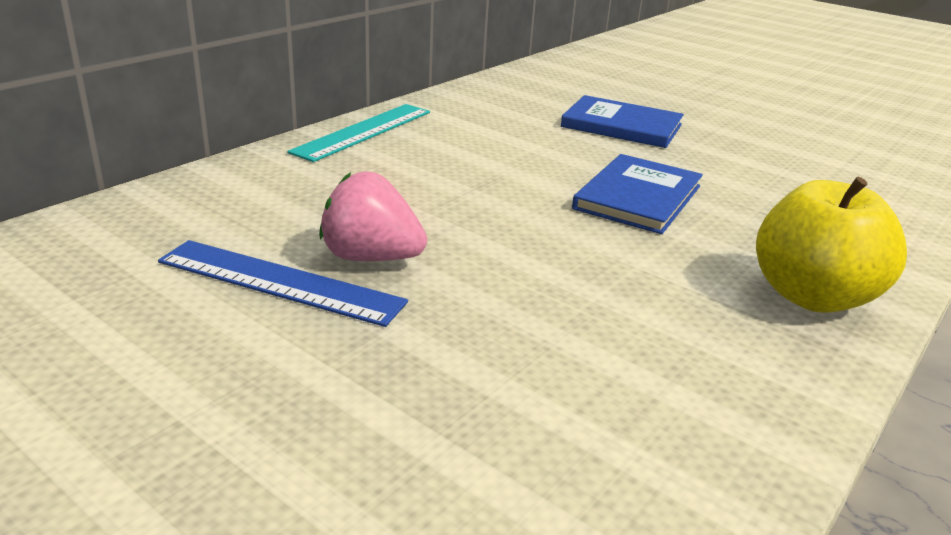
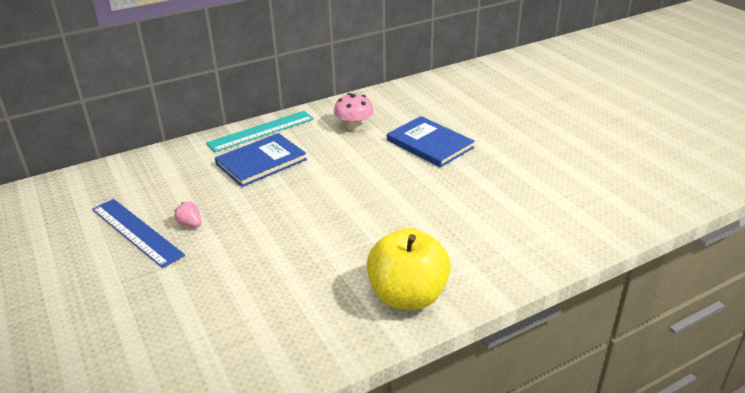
camera: 25 degrees right, 5 degrees up
pink strawberry [319,172,427,261] -> pink strawberry [174,202,201,227], size x0.52
blue book [572,154,703,234] -> blue book moved to [215,133,307,187]
none -> pink mushroom [334,93,374,131]

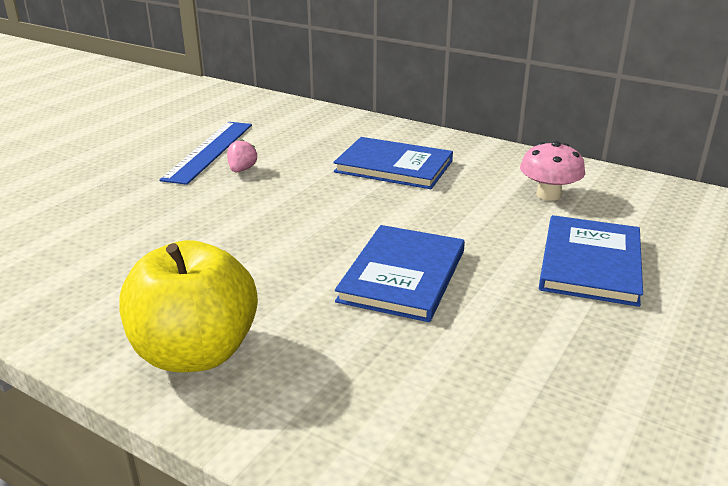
camera: 60 degrees right, 5 degrees down
turquoise ruler [206,111,314,152] -> none
none -> blue book [335,225,465,322]

